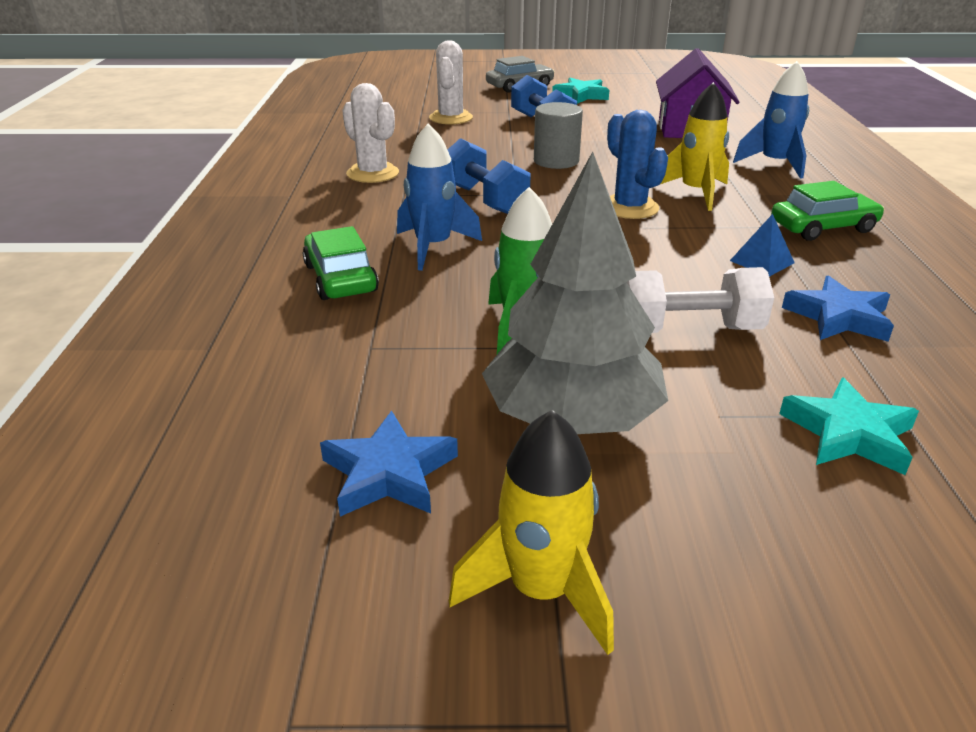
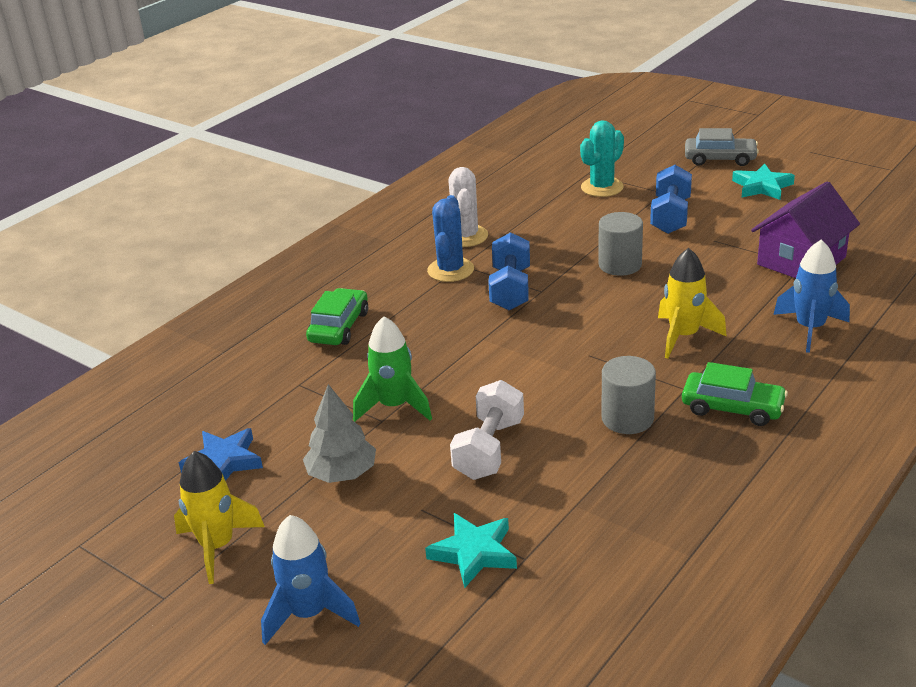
camera: 40 degrees right, 0 degrees up
blue rocket [397,123,482,271] -> blue rocket moved to [261,515,361,645]
white cactus [429,40,473,124] -> turquoise cactus [580,120,624,197]
grey tree [482,152,668,434] -> grey tree [303,384,376,483], size x0.62
blue cactus [607,110,668,219] -> blue cactus moved to [427,195,474,282]
white dumbbell [627,267,774,333] -> white dumbbell turned 75 degrees clockwise [450,380,524,480]
blue pyramid [730,214,795,277] -> grey cylinder [602,356,656,434]
blue star [782,275,894,342] -> none

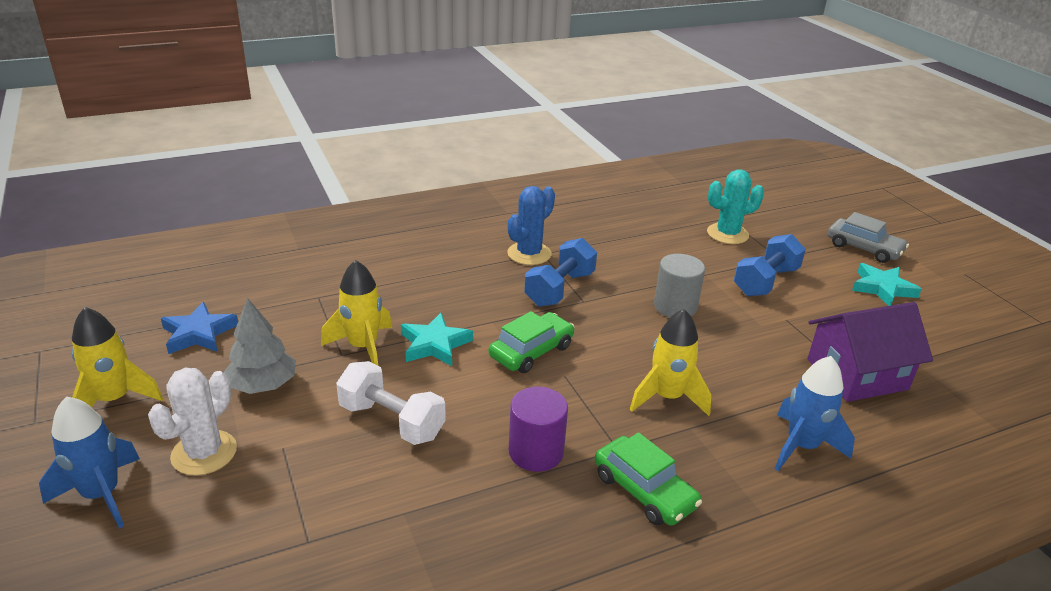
camera: 25 degrees right, 0 degrees up
green car [306,288,368,345] -> green car moved to [489,311,574,373]
green rocket [353,316,432,422] -> yellow rocket [321,260,392,365]
turquoise star [425,513,517,588] -> turquoise star moved to [401,313,473,366]
white cactus [448,167,488,247] -> white cactus moved to [148,368,237,476]
white dumbbell [450,380,524,480] -> white dumbbell turned 75 degrees clockwise [336,361,446,445]
grey cylinder [602,356,656,434] -> purple cylinder [509,387,568,472]

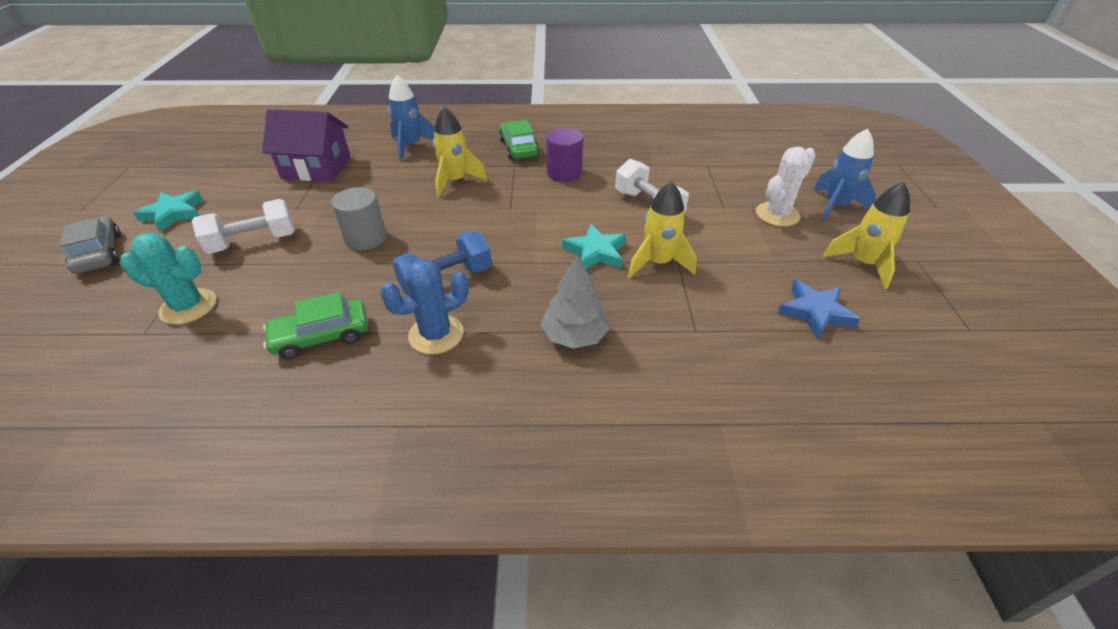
camera: 155 degrees left, 10 degrees up
grey tree [223,298,296,394] -> grey tree moved to [541,255,610,349]
green car [489,311,574,373] -> green car moved to [263,292,368,359]
blue dumbbell [734,234,806,296] -> white dumbbell [192,199,295,254]

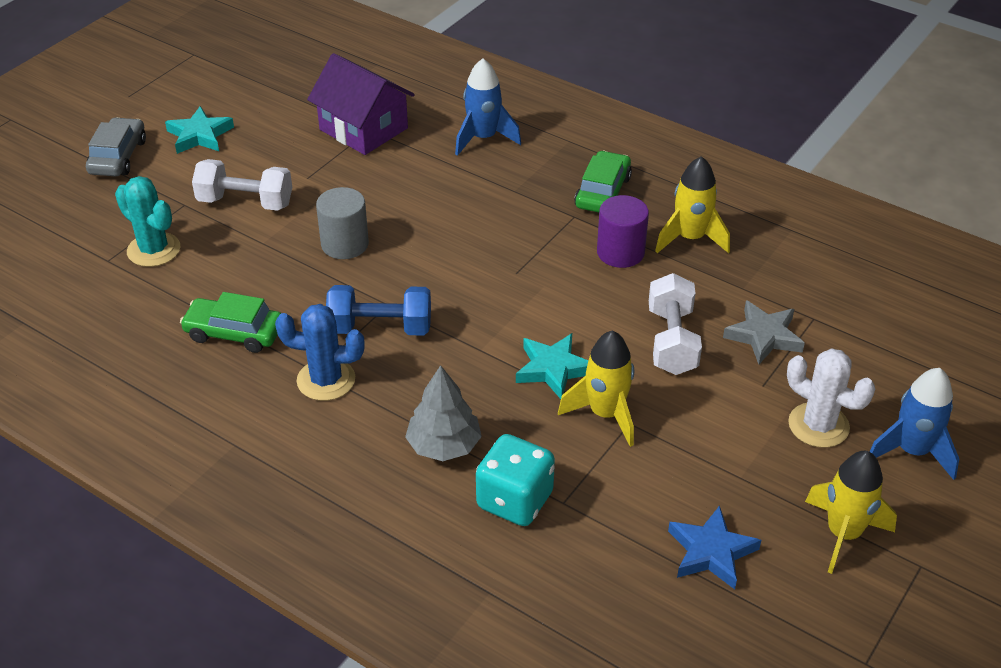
camera: 35 degrees right, 0 degrees up
yellow rocket [433,106,487,198] -> yellow rocket moved to [655,156,730,253]
white cactus [756,147,816,227] -> white cactus turned 45 degrees clockwise [787,348,875,448]
none -> turquoise dice [476,434,555,526]
none -> grey star [723,300,805,364]

